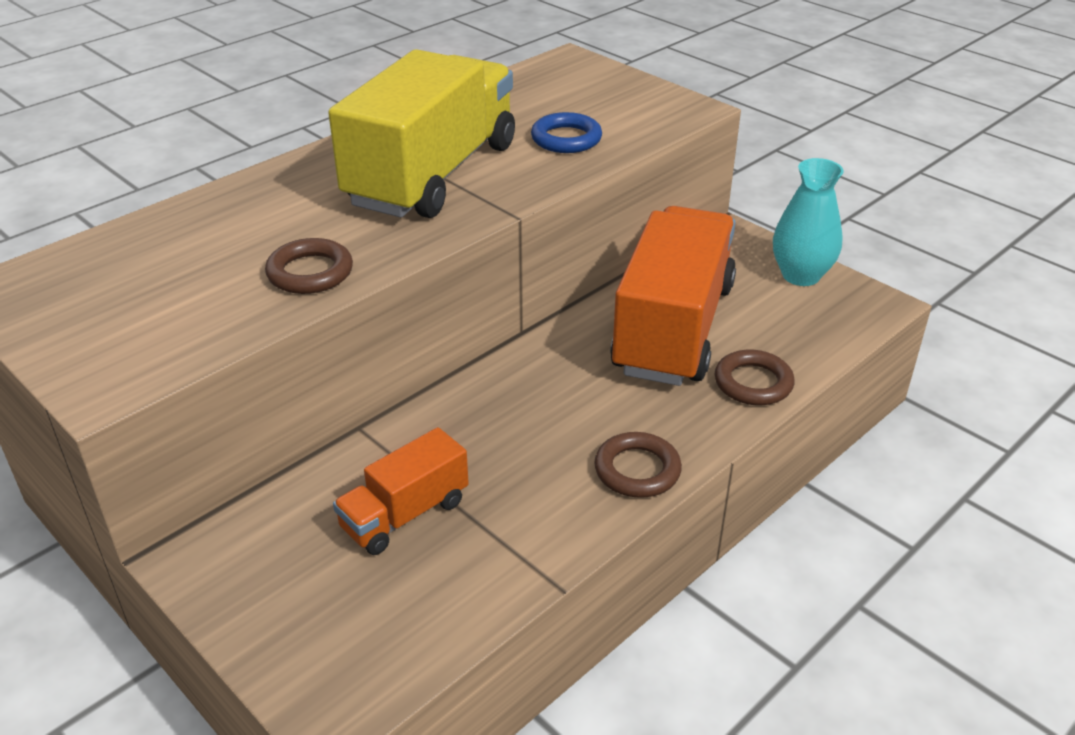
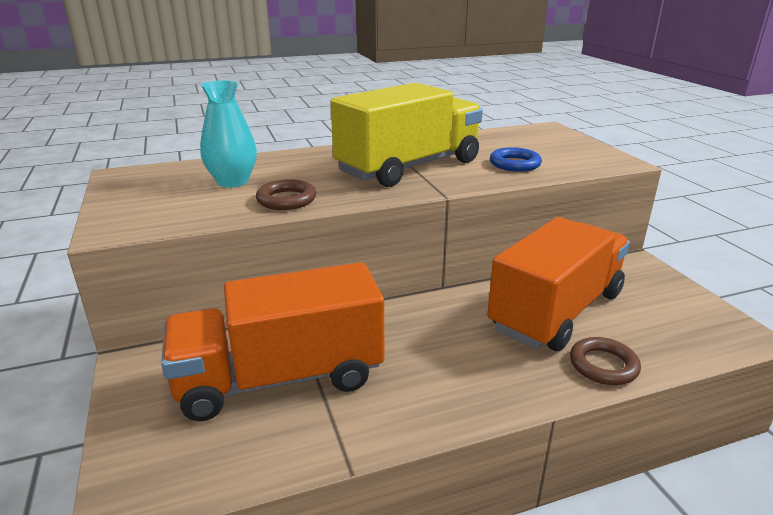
camera: 25 degrees right, 10 degrees down
orange truck [333,427,469,555] -> orange truck [161,262,384,421], size x2.01
brown ring [594,432,682,498] -> none
turquoise vase [773,158,844,286] -> turquoise vase moved to [200,80,257,188]

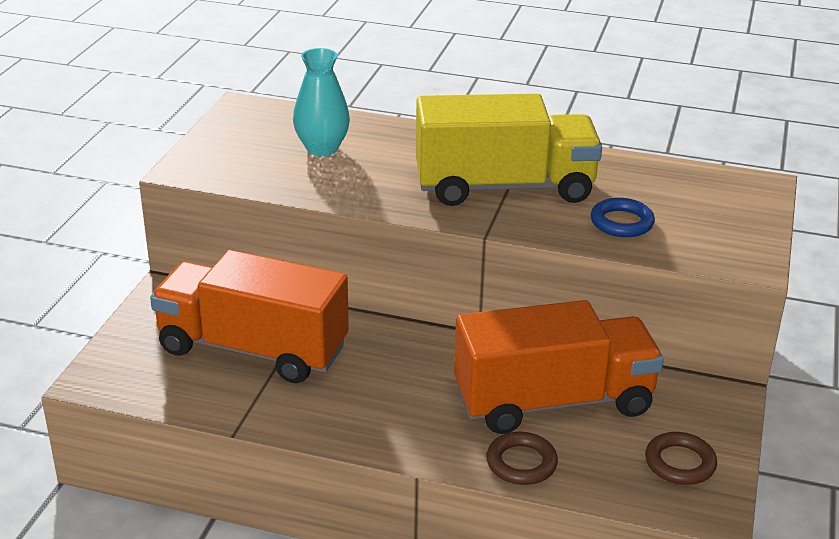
camera: 35 degrees right, 5 degrees up
brown ring [256,179,316,210] -> brown ring moved to [645,432,717,485]

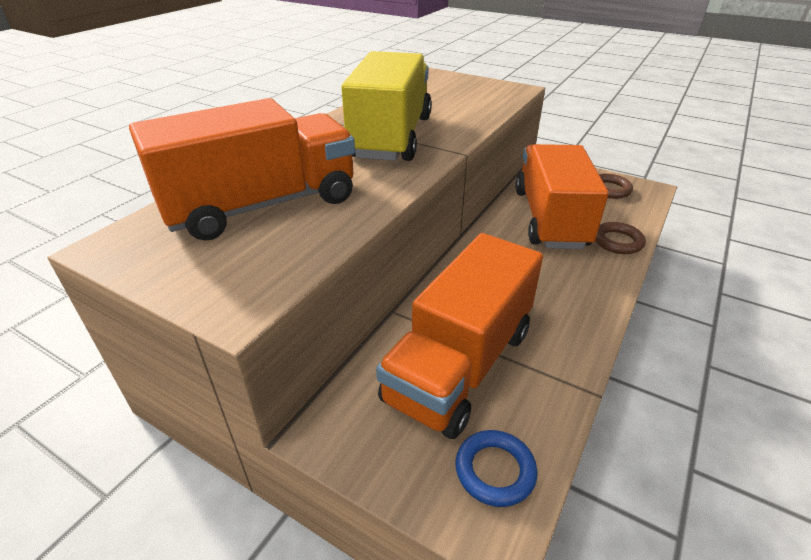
camera: 75 degrees left, 5 degrees up
turquoise vase [293,48,350,156] -> orange truck [129,98,355,241]
blue ring [591,198,655,237] -> blue ring moved to [455,430,538,507]

